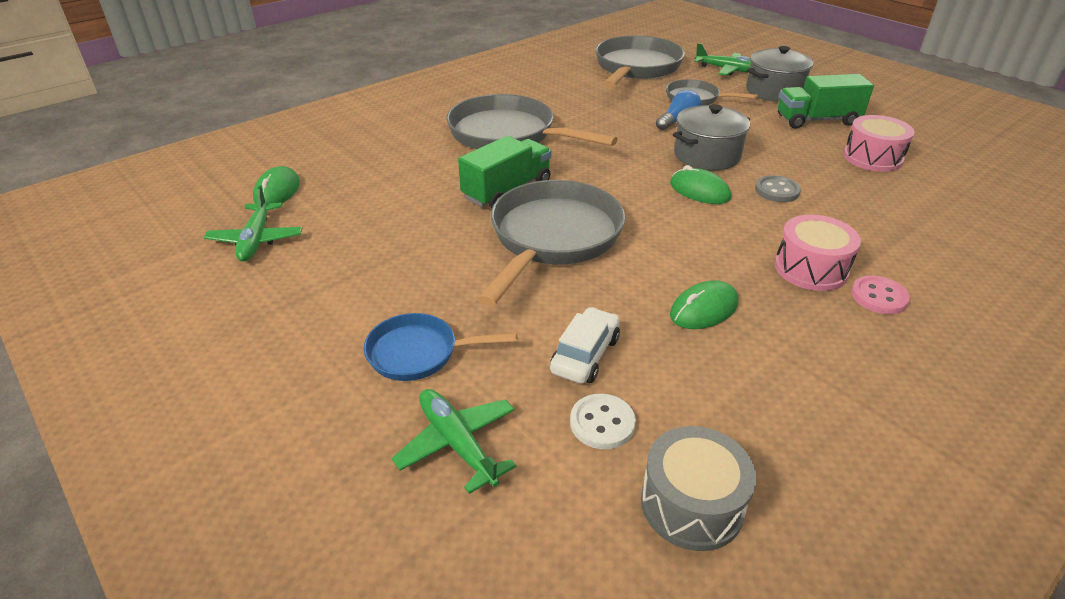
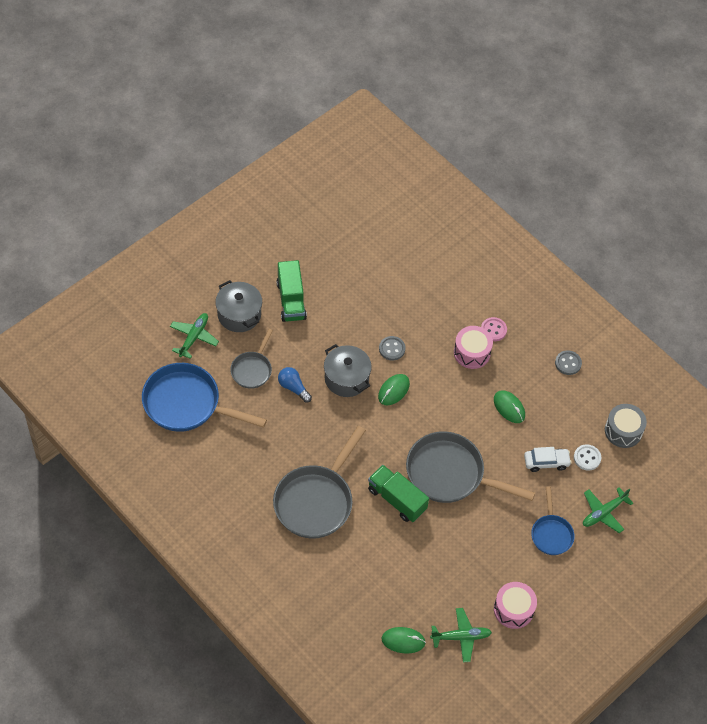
camera: 95 degrees left, 20 degrees up
white car [550,307,620,384] -> white car turned 150 degrees clockwise [524,447,572,472]
grey pan [595,35,685,88] -> blue pan [142,363,267,432]
pink drum [843,115,915,172] -> pink drum moved to [494,582,537,629]
none -> grey button [555,350,582,375]

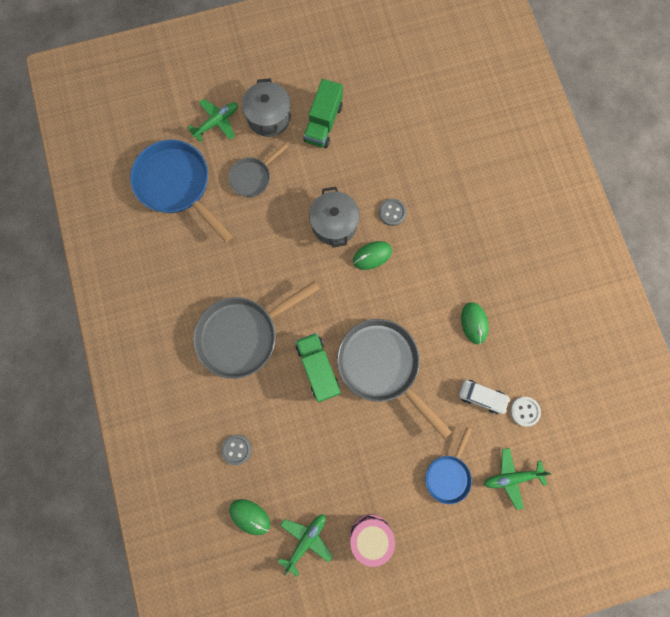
camera: 30 degrees right, 20 degrees up
blue light bulb [278,367,312,403] -> none
green plane [430,608,492,662] -> green plane turned 75 degrees counterclockwise [278,514,333,577]
pink drum [454,326,493,369] -> none
pink button [481,317,507,341] -> none
grey button [555,350,582,375] -> grey button moved to [221,435,252,465]
grey drum [605,404,647,448] -> none

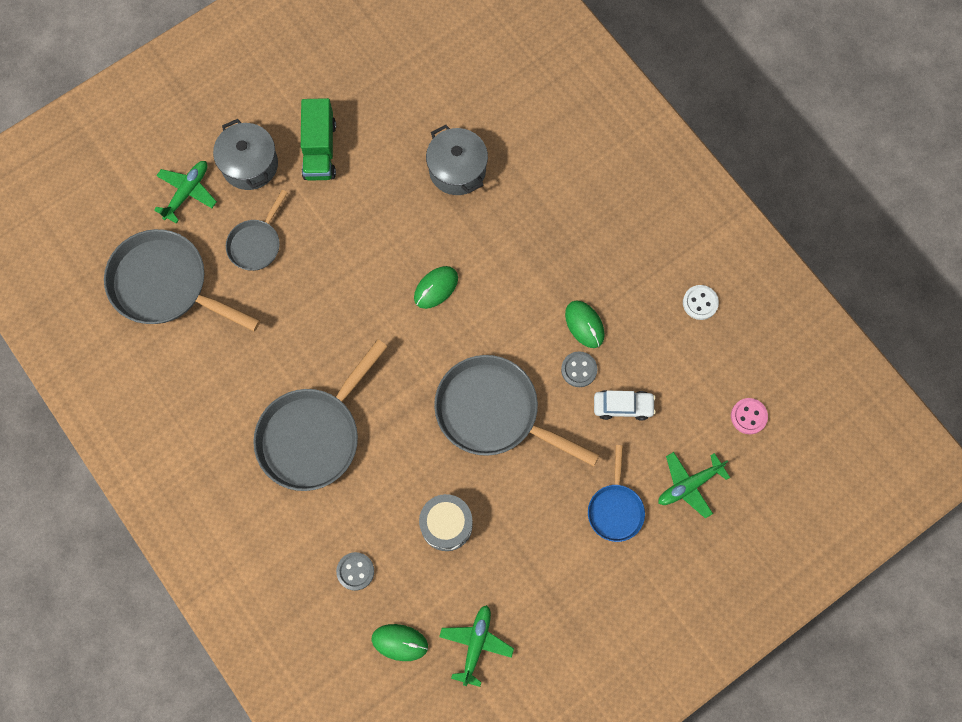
camera: 20 degrees left, 5 degrees down
blue pan [130,140,233,242] -> grey pan [104,229,260,331]
green truck [295,333,341,402] -> none
grey pot [309,187,360,247] -> grey pot moved to [426,125,488,195]
pink drum [350,514,395,567] -> none
grey button [379,199,406,226] -> grey button moved to [561,351,598,387]
white button [510,397,541,427] -> white button moved to [683,285,719,320]
none -> grey drum [419,494,473,551]
none -> pink button [731,398,768,434]

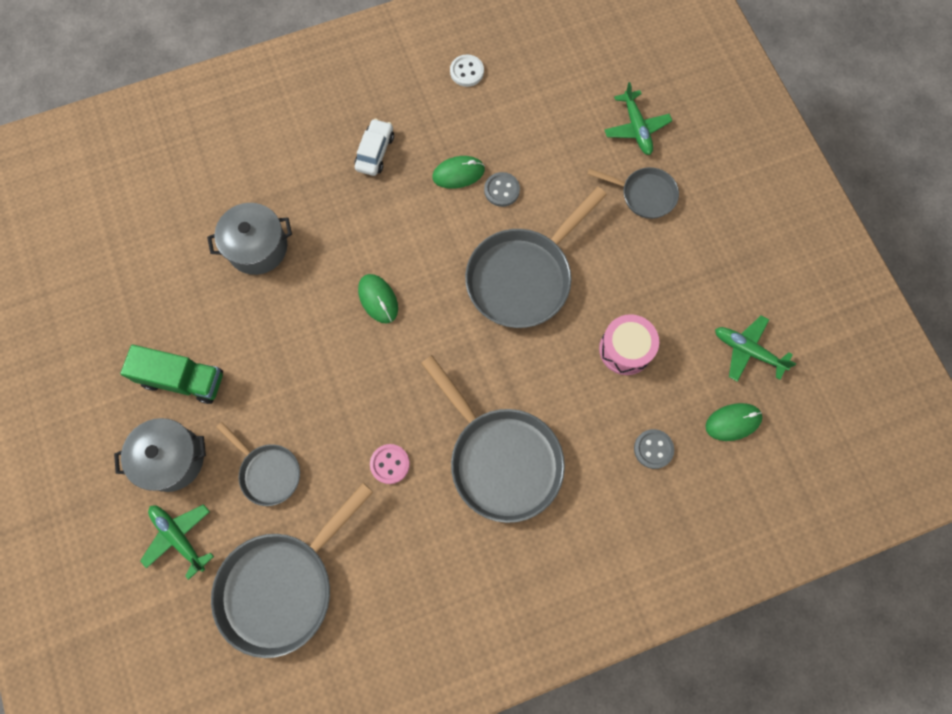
camera: 75 degrees left, 0 degrees up
green mouse [372,624,428,661] -> green mouse turned 45 degrees clockwise [705,403,763,441]
grey drum [419,494,473,551] -> pink drum [599,314,659,375]
blue pan [588,445,645,542] -> grey pan [588,167,679,219]
white car [594,390,656,421] -> white car moved to [355,119,394,176]
pink button [731,398,768,434] -> pink button moved to [370,444,410,484]

